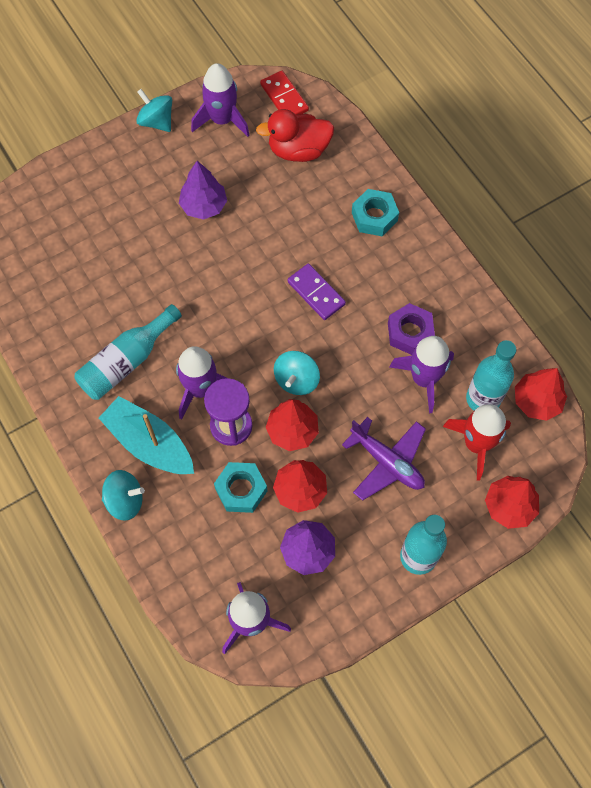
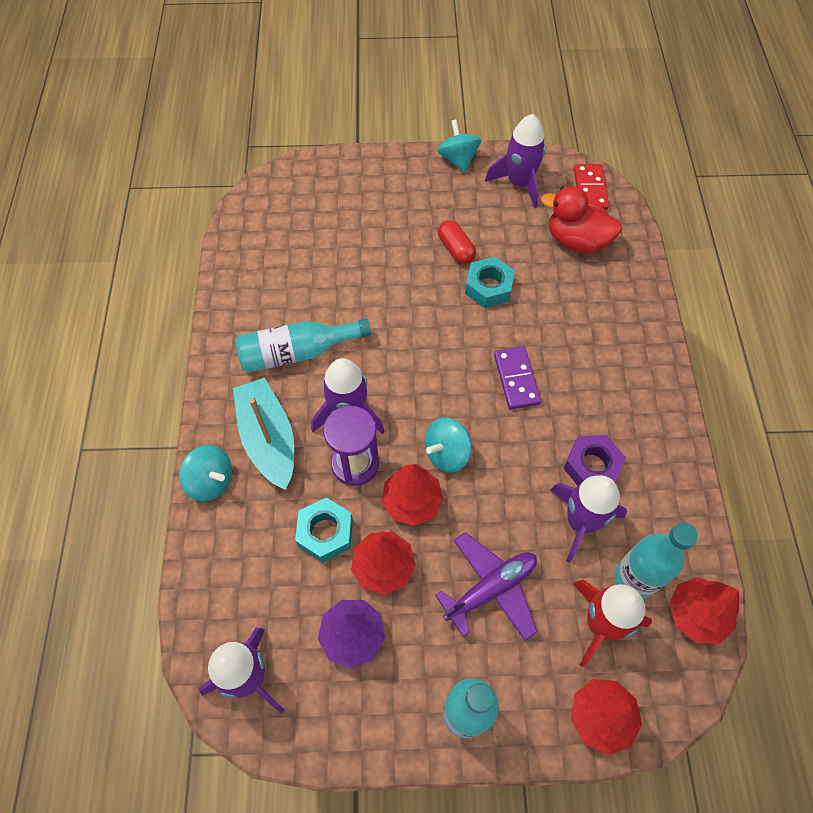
camera: 30 degrees right, 5 degrees down
purple tree [179,161,227,220] -> red capsule [438,220,476,264]
purple plane [342,417,426,501] -> purple plane turned 105 degrees counterclockwise [435,532,537,641]
turquoise nut [352,189,399,237] -> turquoise nut moved to [465,257,515,308]

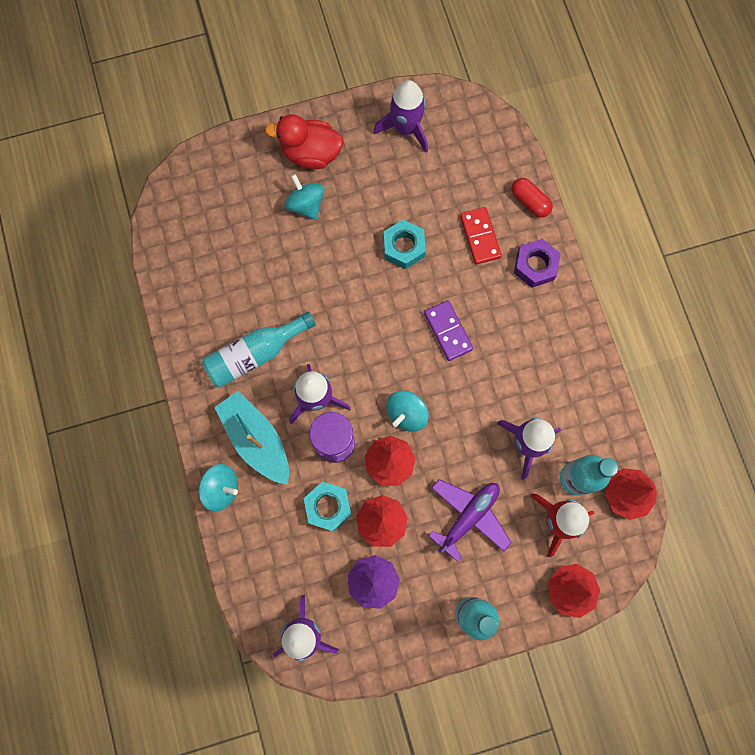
camera: 15 degrees left, 15 degrees up
turquoise spinning top [437,119,481,173] -> turquoise spinning top moved to [285,174,324,220]
red capsule [438,220,476,264] -> red capsule moved to [512,178,553,218]
red duck [541,186,622,253] -> red duck moved to [265,114,344,169]
purple nut [563,435,626,486] -> purple nut moved to [514,239,561,288]
red domino [574,164,609,210] -> red domino moved to [460,207,502,264]

